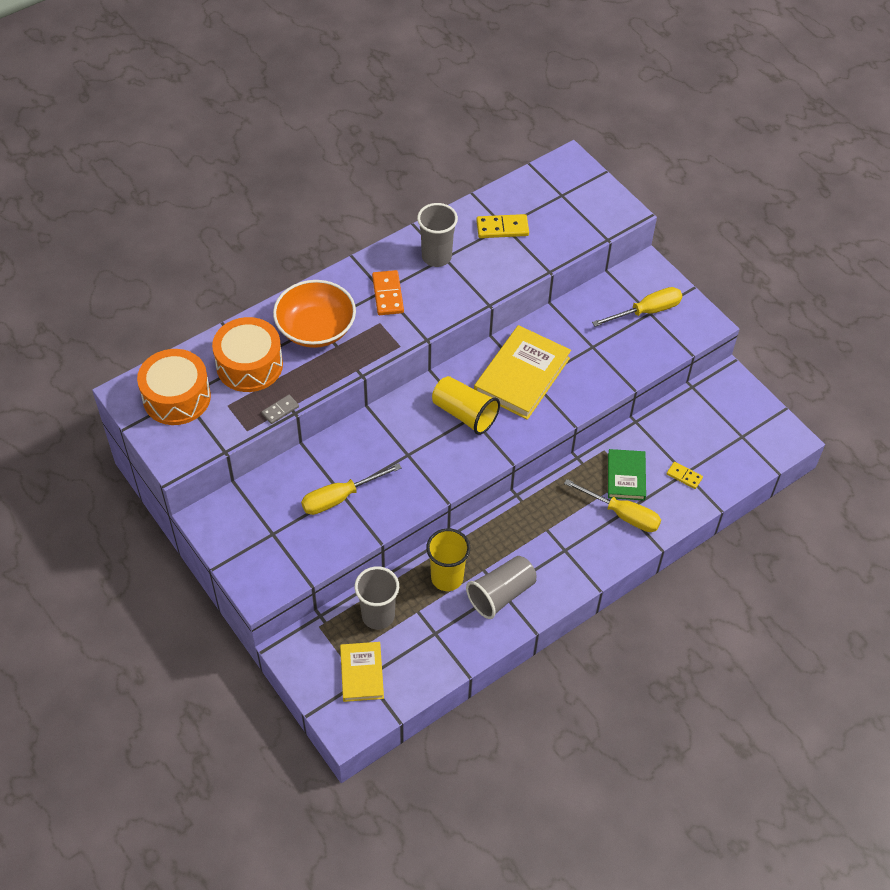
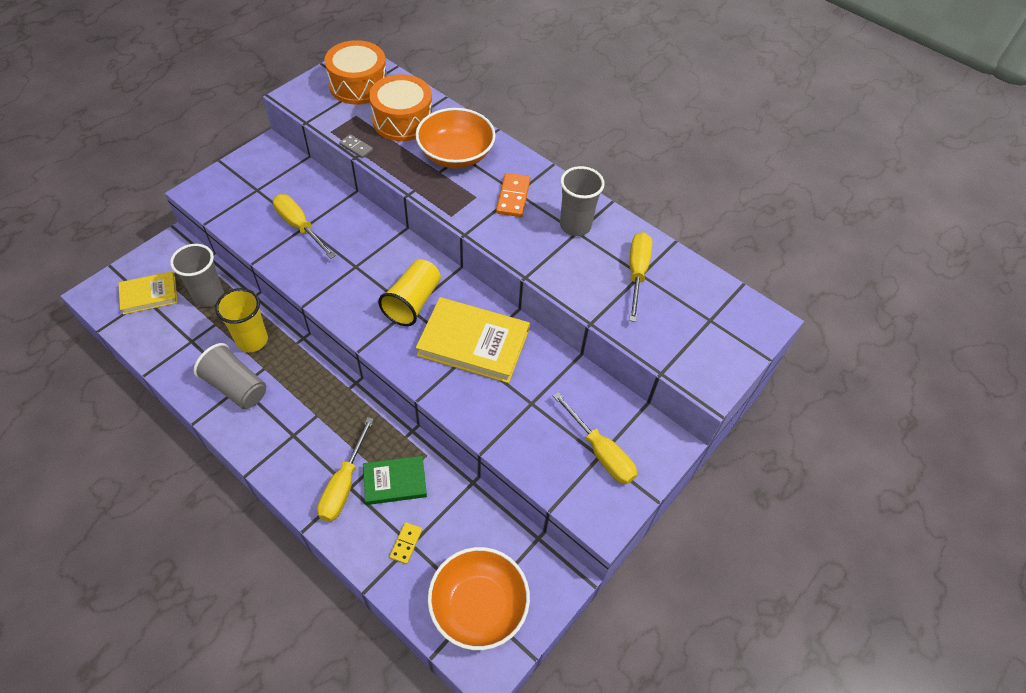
camera: 75 degrees right, 0 degrees up
orange domino [372,270,404,315] -> orange domino turned 60 degrees counterclockwise [496,173,530,217]
yellow domino [476,214,529,238] -> yellow screwdriver [629,232,652,322]
none -> orange bowl [428,547,530,650]

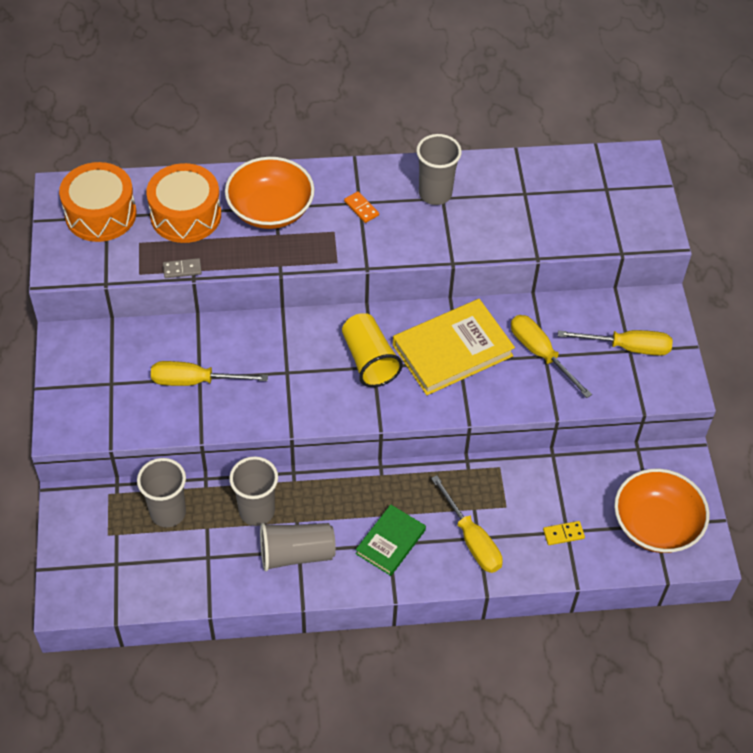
camera: 45 degrees left, 0 degrees up
yellow book [118,271,178,315] -> none
yellow cup [215,288,268,352] -> grey cup [229,456,278,526]
green book [363,456,427,505] -> green book moved to [356,504,426,576]
yellow domino [389,522,422,564] -> yellow domino turned 75 degrees counterclockwise [543,521,585,545]
orange domino [496,173,530,217] -> orange domino [344,191,379,223], size x0.62
yellow screwdriver [629,232,652,322] -> yellow screwdriver moved to [511,315,592,398]

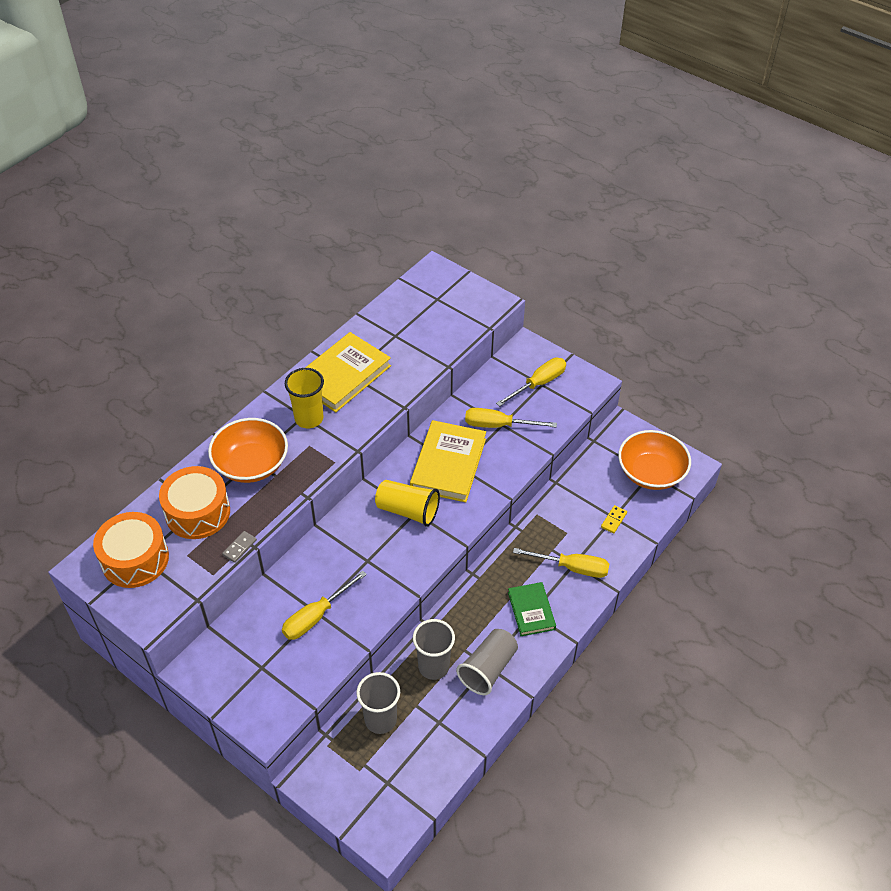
camera: 45 degrees left, 5 degrees down
orange domino [344,191,379,223] -> yellow cup [285,368,324,428]
grey cup [416,134,462,205] -> yellow book [305,332,391,412]

